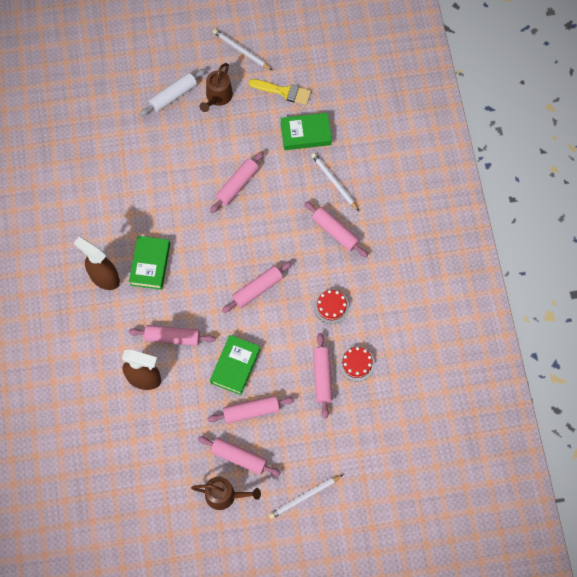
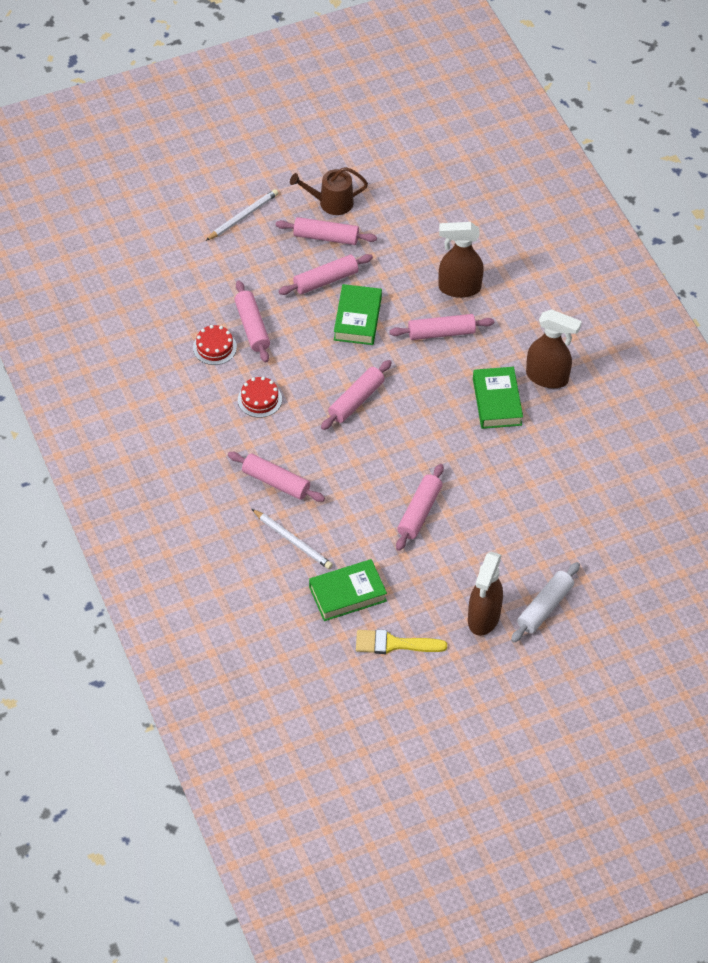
camera: 165 degrees right, 15 degrees down
brown watering can [200,63,233,112] -> brown spray bottle [468,552,503,636]
white pencil [213,29,272,70] -> none

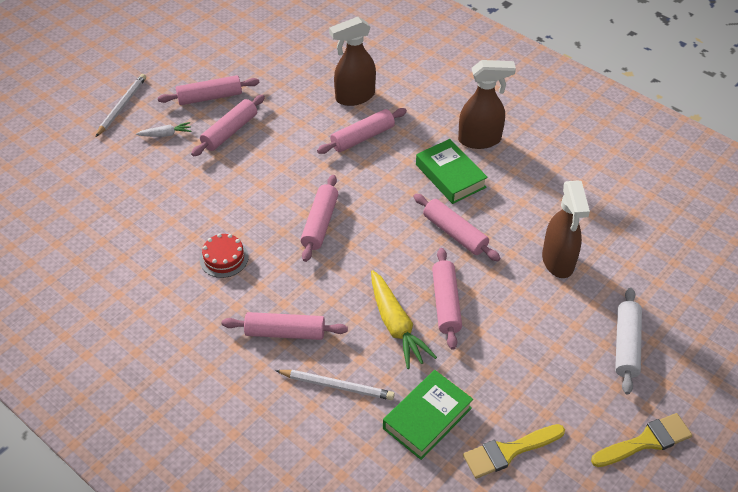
camera: 25 degrees left, 5 degrees down
red cake [193,325,237,365] -> none
pink rolling pin [234,281,270,363] -> pink rolling pin moved to [413,194,501,261]
brown watering can [290,167,368,215] -> none
green book [334,284,382,345] -> none
brown spray bottle [468,552,503,636] -> brown spray bottle moved to [542,181,590,278]
none -> white carrot [136,122,191,137]
none -> yellow carrot [371,270,437,369]
none -> yellow brush [591,413,692,467]

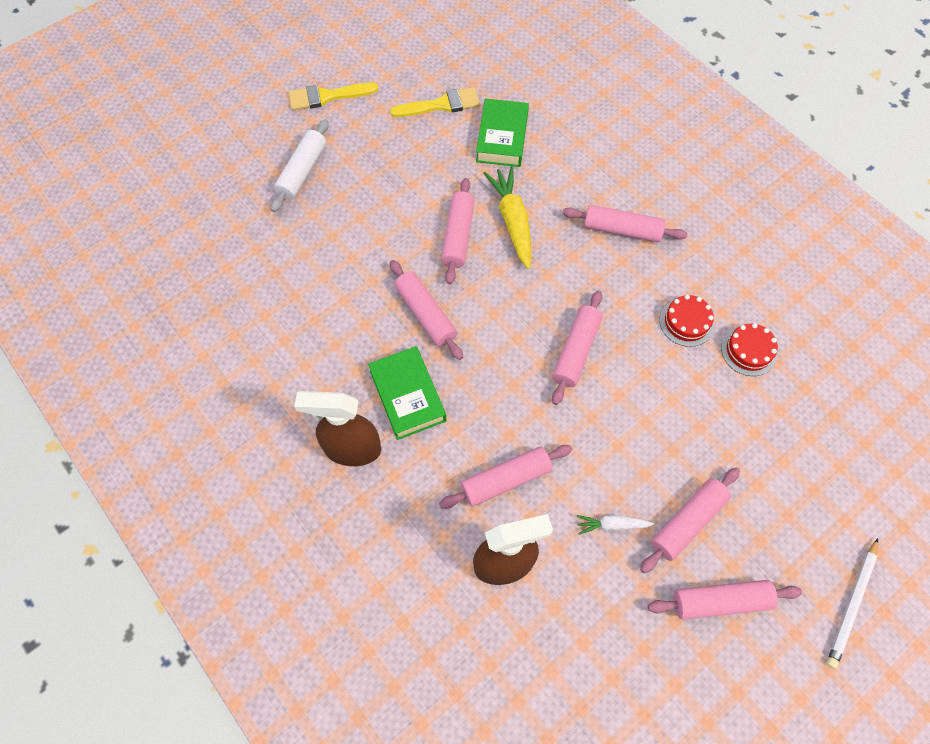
camera: 170 degrees left, 15 degrees up
white carrot [136,122,191,137] -> white carrot moved to [577,515,654,535]
white pencil [275,370,395,400] -> none
green book [383,370,473,460] -> green book turned 45 degrees counterclockwise [476,98,529,167]
brown spray bottle [542,181,590,278] -> none
none -> red cake [721,323,778,376]

